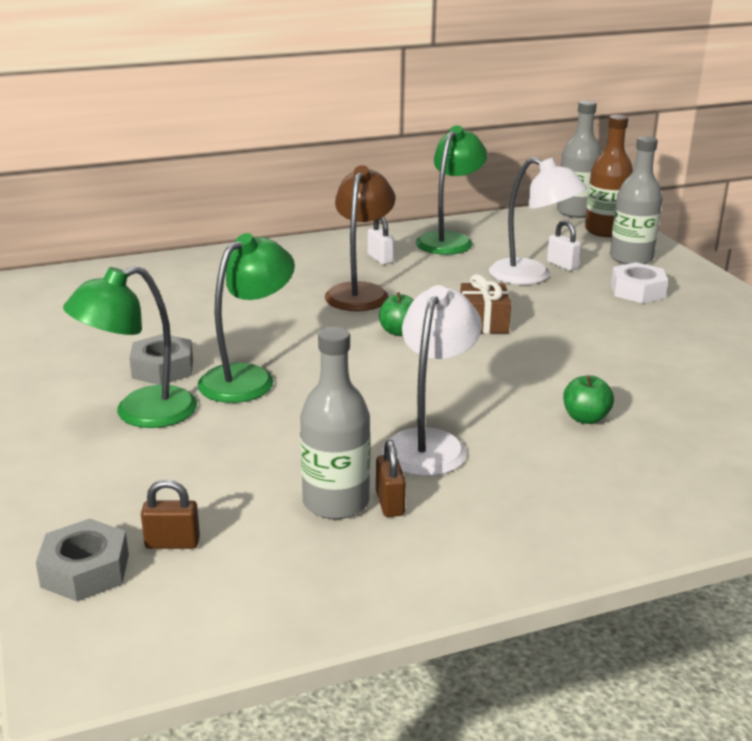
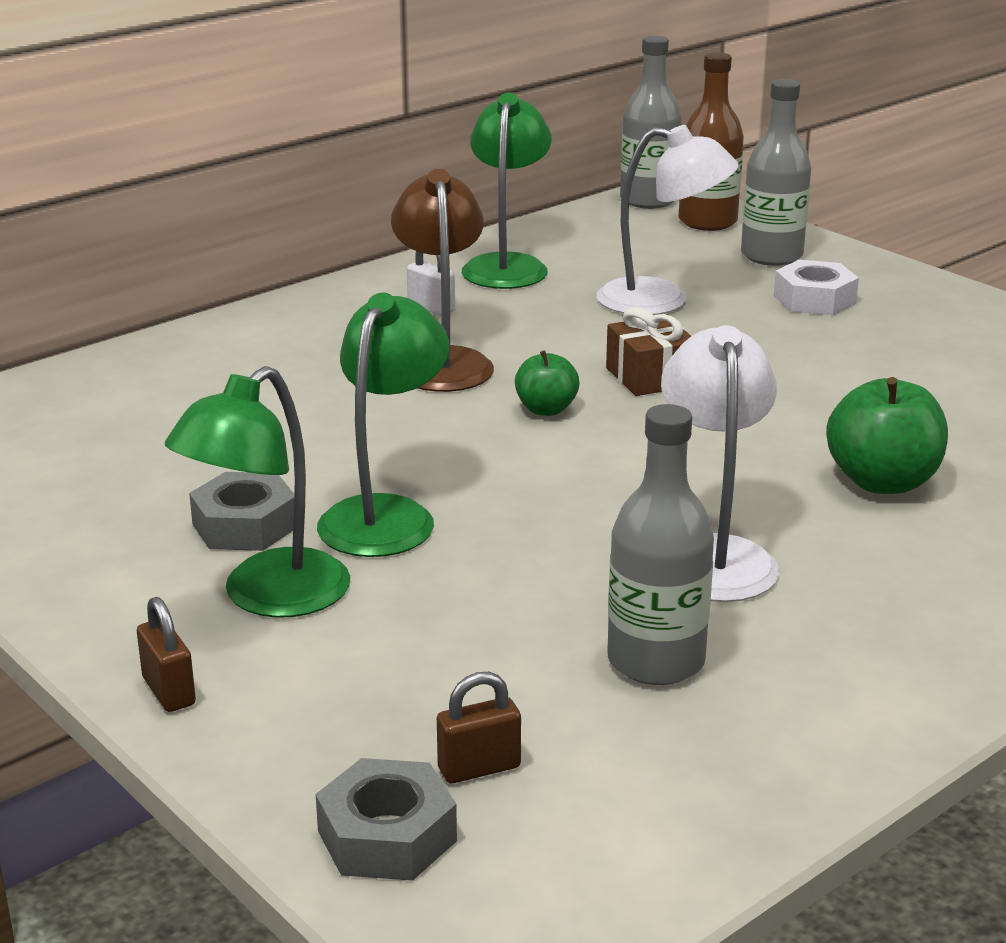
camera: 20 degrees left, 0 degrees up
brown padlock [376,440,406,517] -> brown padlock moved to [137,597,196,712]
white padlock [547,220,581,271] -> none
green apple [563,375,614,424] -> green apple [826,377,948,494], size x1.69

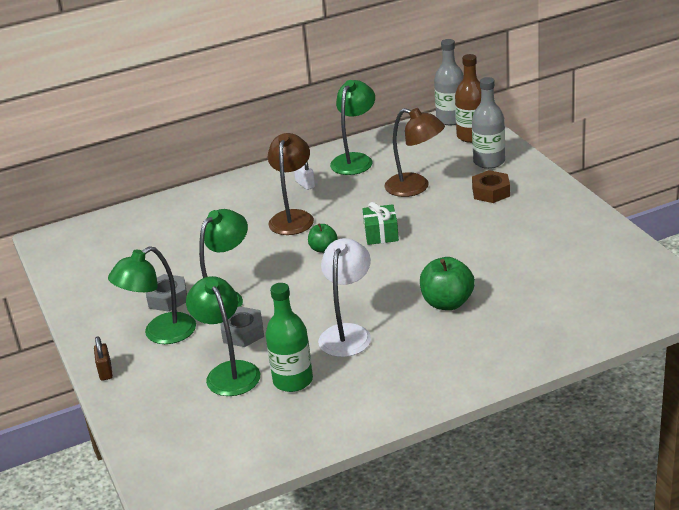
camera: 20 degrees right, 5 degrees up
grey nut [315,758,457,881] -> grey nut moved to [220,306,264,347]
brown padlock [437,672,521,783] -> none
white lamp [597,125,739,315] -> brown lamp [384,108,445,197]
brown gift [606,308,691,396] -> green gift [363,202,399,245]
grey bottle [607,404,714,685] -> green bottle [265,283,313,392]
white nut [774,260,859,315] -> brown nut [472,170,510,203]
none -> green lamp [186,276,260,396]

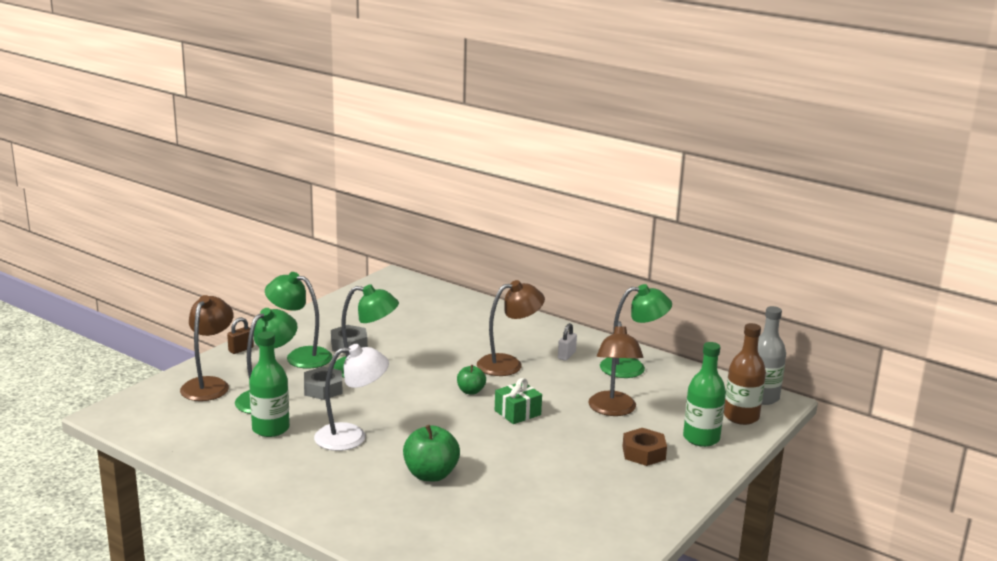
camera: 55 degrees right, 10 degrees down
grey bottle [472,77,505,169] -> green bottle [683,342,726,447]
none -> brown lamp [180,295,233,401]

